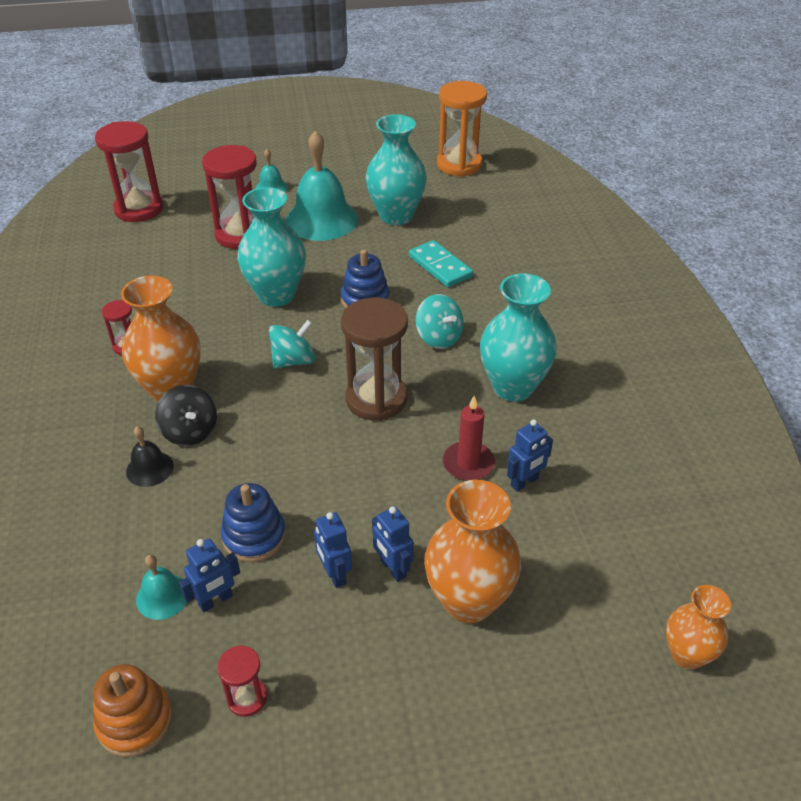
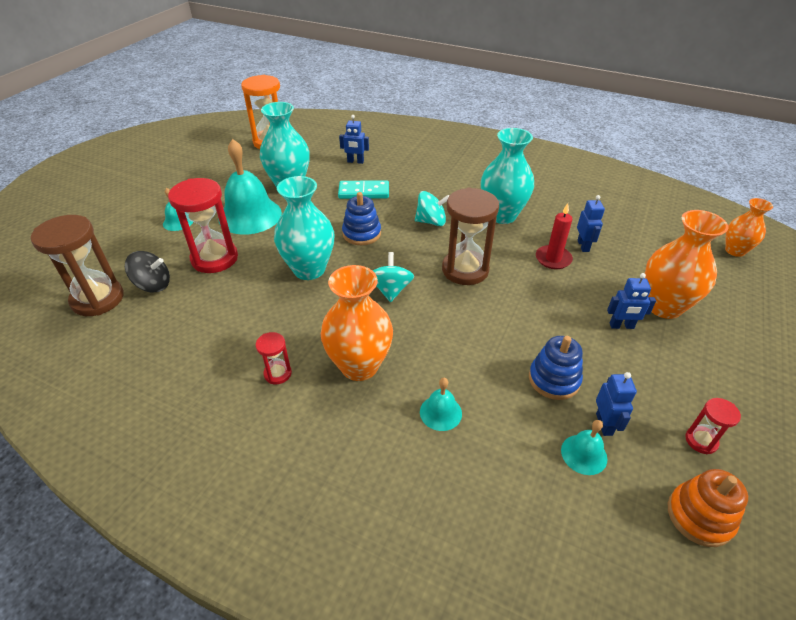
camera: 55 degrees left, 0 degrees up
red hourglass [95,121,163,222] -> brown hourglass [31,215,124,316]
black bell [126,426,174,487] -> turquoise bell [420,378,462,431]
black spinning top [155,385,217,446] -> black spinning top moved to [125,251,170,293]
blue robot [314,512,352,588] -> blue robot moved to [339,115,369,164]

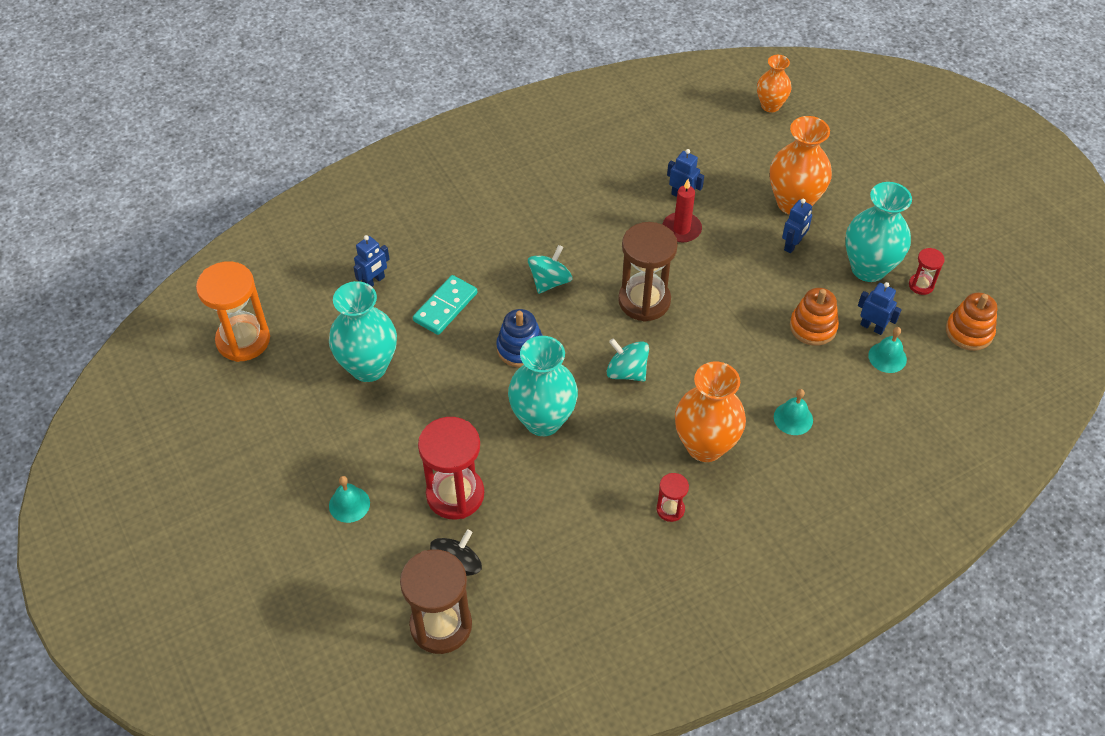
camera: 55 degrees left, 10 degrees up
turquoise bell [219,139,282,235] -> none
turquoise vase [481,128,534,224] -> turquoise vase moved to [845,182,912,282]
blue stacking toy [529,336,583,400] -> orange stacking toy [790,288,839,346]

